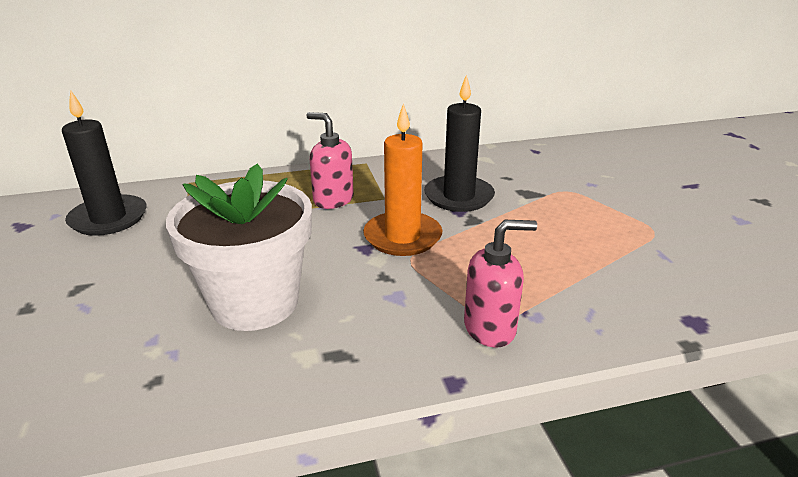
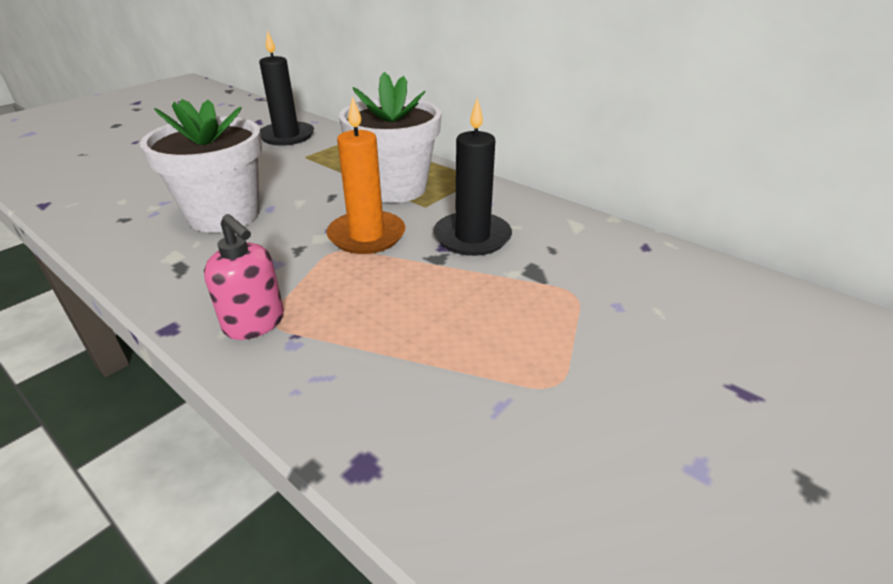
camera: 55 degrees right, 5 degrees up
pink soap dispenser [306,112,354,209] -> white flower pot [339,72,441,203]

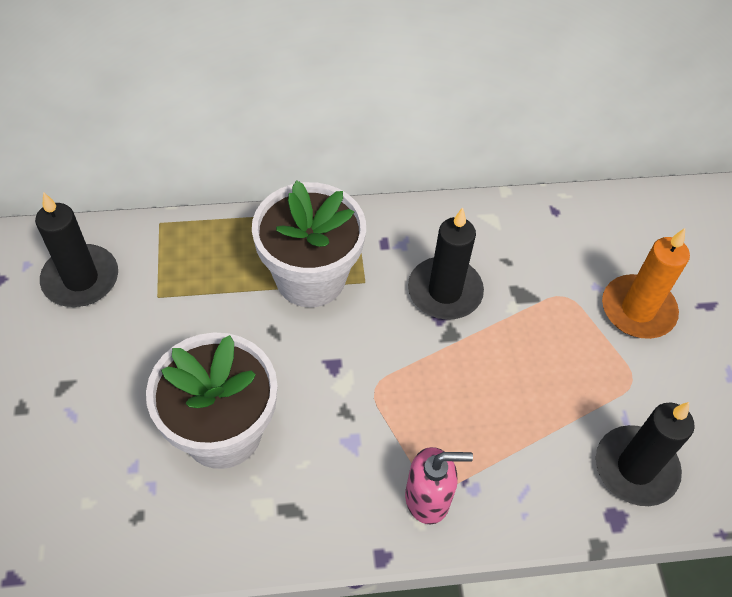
camera: 50 degrees left, 20 degrees up
orange candle [327,96,405,254] -> orange candle moved to [602,228,690,339]
none -> black candle [596,402,695,506]

